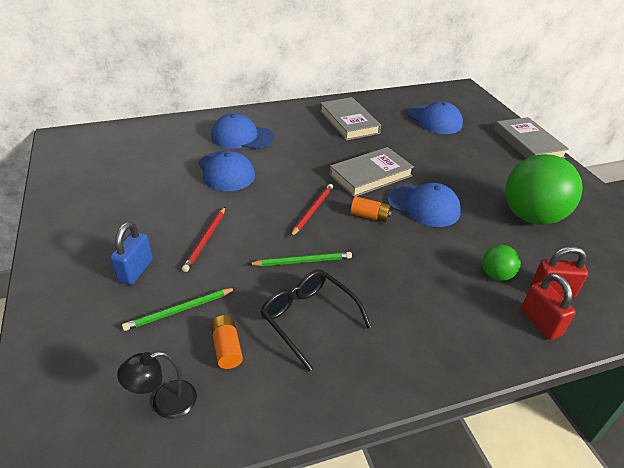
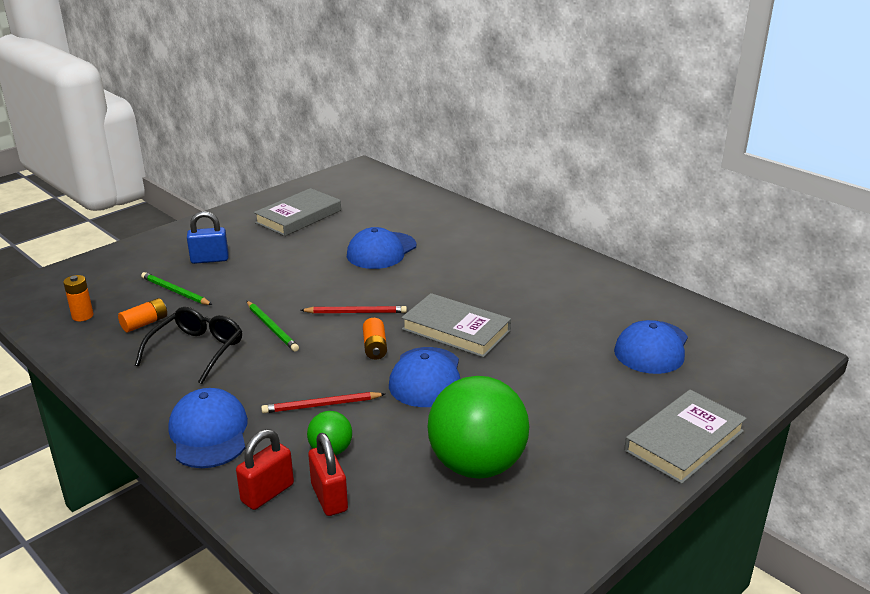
camera: 65 degrees right, 10 degrees down
black lamp [117,352,197,419] -> orange battery [63,275,93,321]
red pencil [182,207,225,272] -> red pencil moved to [261,392,385,413]
blue cap [211,113,274,149] -> blue cap moved to [169,388,248,468]
grey book [320,97,381,141] -> grey book moved to [254,188,341,236]

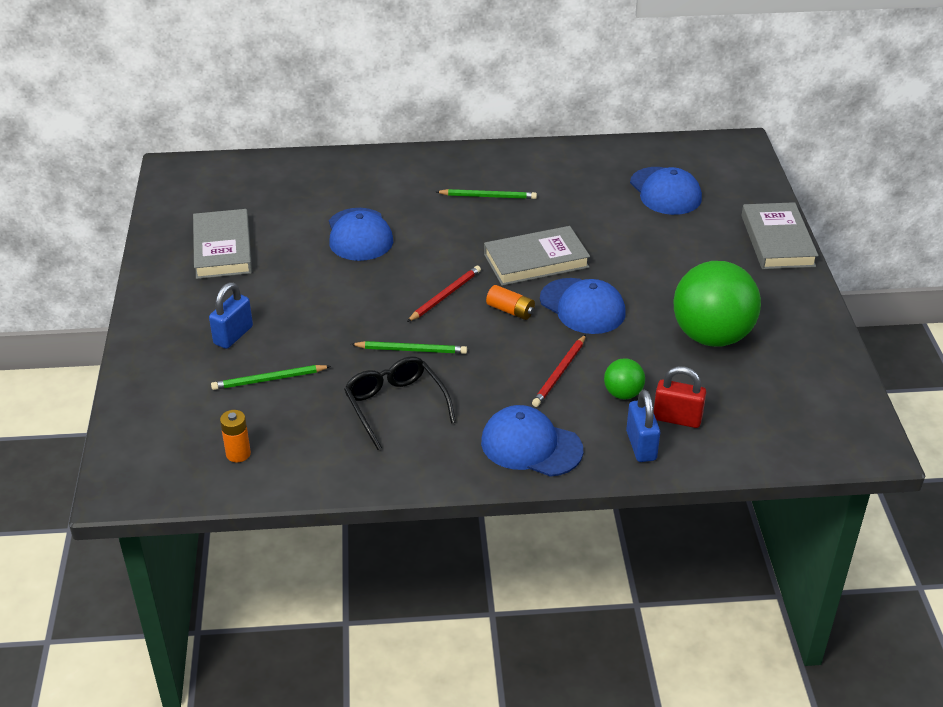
camera: 50 degrees left, 10 degrees up
orange battery [118,298,167,332] -> none
red padlock [236,429,294,510] -> blue padlock [626,390,660,462]
none -> green pencil [436,189,537,199]

